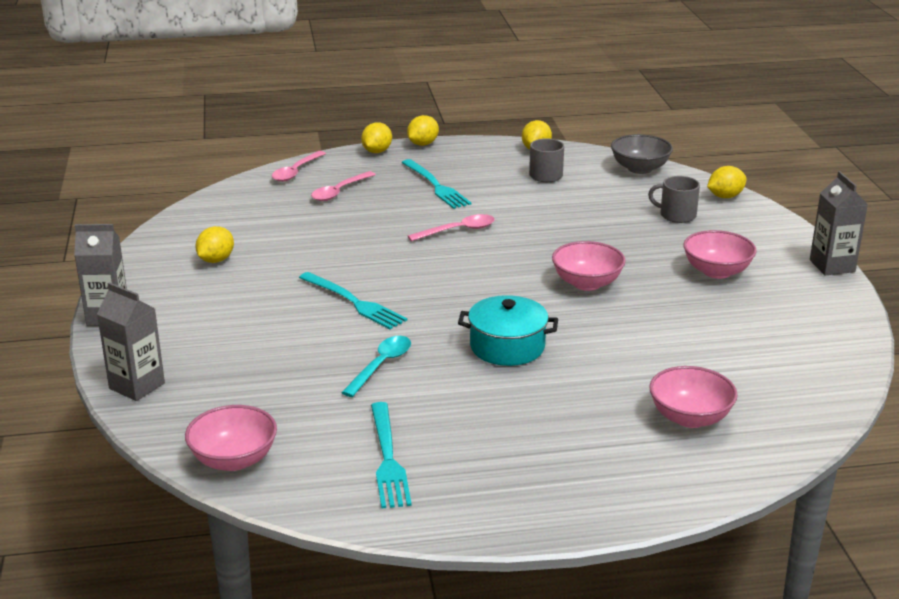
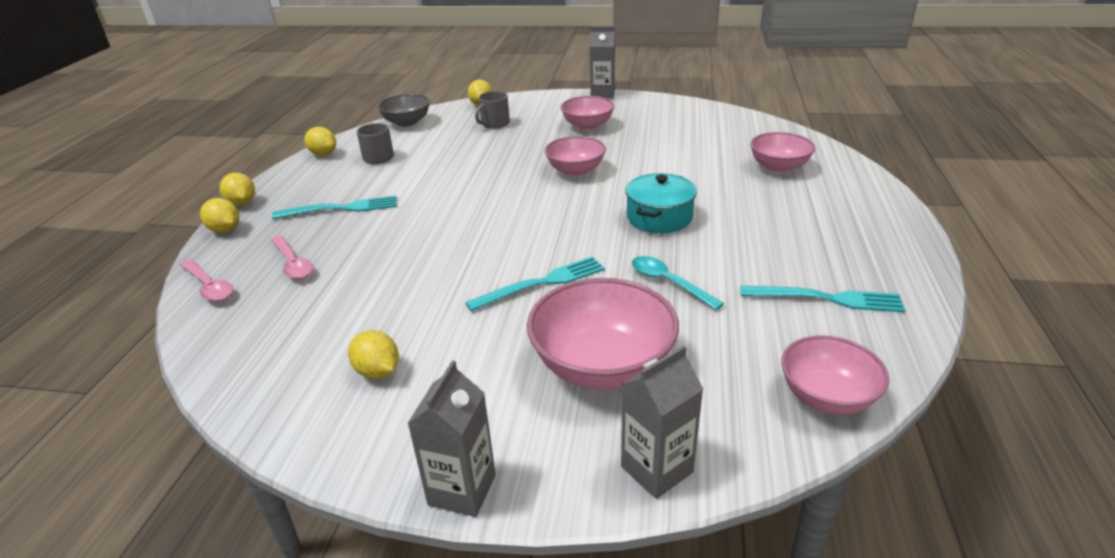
camera: 70 degrees left, 5 degrees up
pink spoon [408,214,495,241] -> none
none -> pink bowl [527,278,679,390]

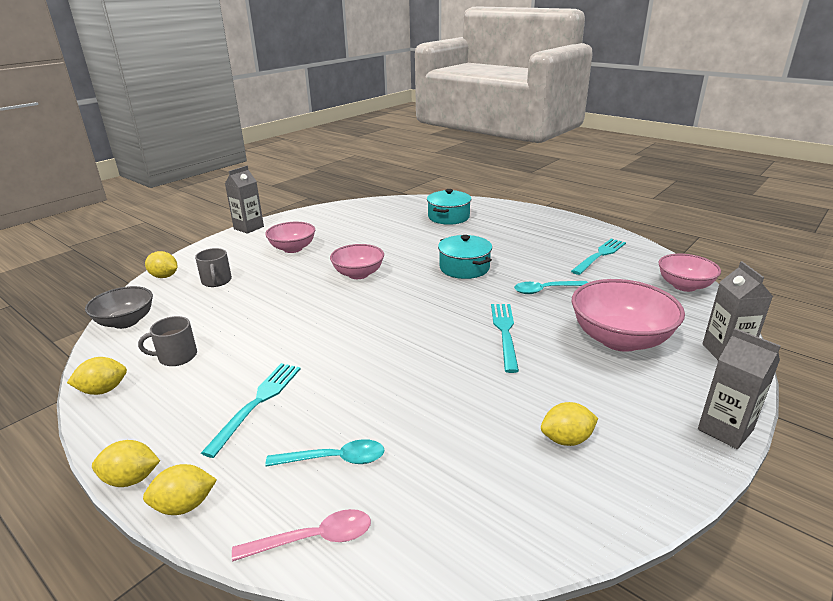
camera: 60 degrees left, 5 degrees down
pink spoon [270,235,313,279] -> turquoise spoon [265,439,385,466]
pink bowl [750,132,815,173] -> turquoise pot [427,189,471,225]

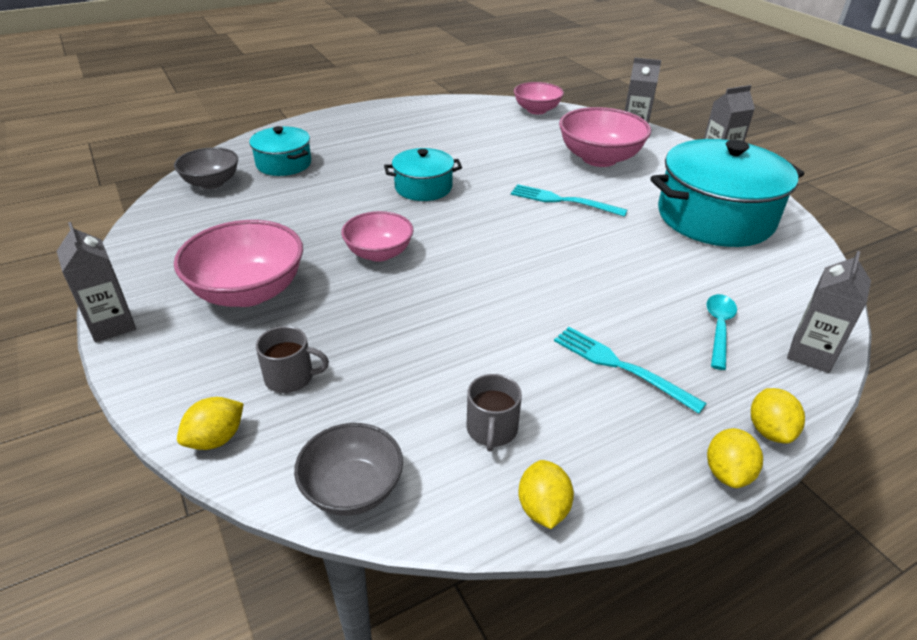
camera: 70 degrees left, 10 degrees up
pink spoon [232,509,371,562] -> grey carton [787,251,871,373]
pink bowl [265,222,315,253] -> pink bowl [174,220,303,307], size x1.58
turquoise spoon [514,281,588,294] -> none
yellow lemon [541,402,598,446] -> turquoise pot [650,139,804,247]
turquoise fork [571,238,626,275] -> none
none -> grey bowl [174,147,238,189]

